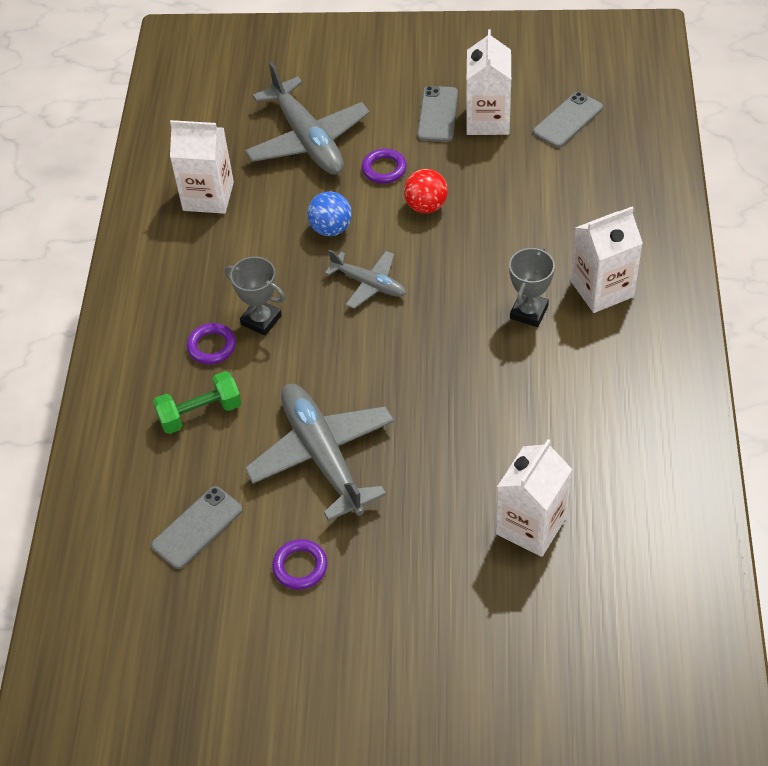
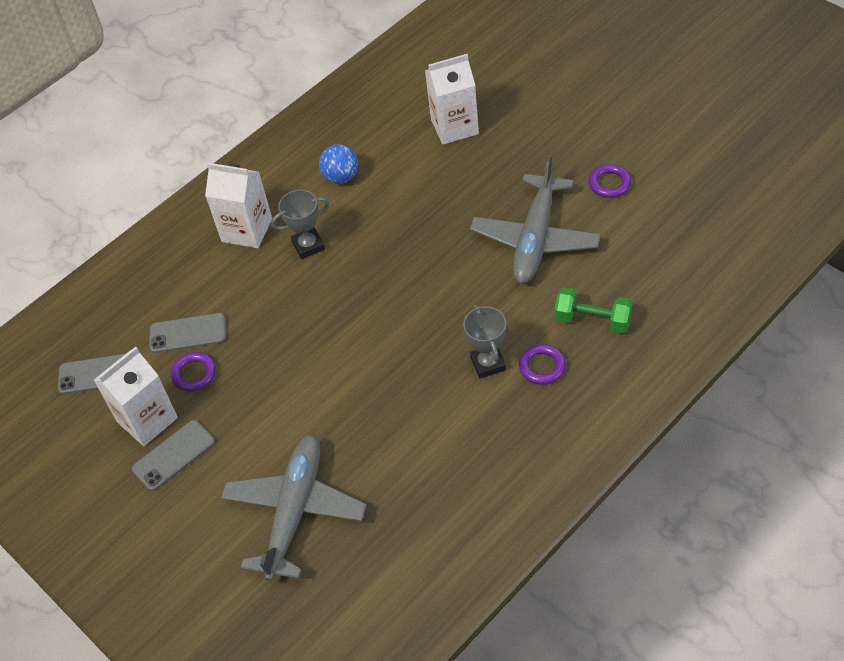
camera: 135 degrees left, 0 degrees up
grey phone [151,486,243,569] -> grey phone moved to [150,313,226,353]
white carton [170,120,234,214] -> none
blue ball [307,191,352,236] -> blue ball moved to [319,144,358,184]
grey plane [325,250,406,309] -> none
purple ring [362,149,407,184] -> purple ring moved to [171,352,216,391]
red ball [404,169,448,213] -> none

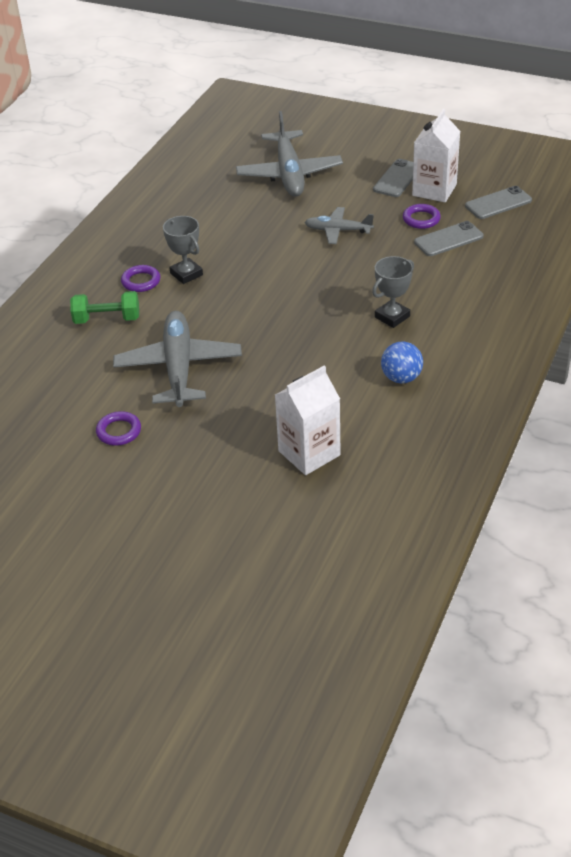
camera: 155 degrees right, 10 degrees down
white carton [205,163,272,248] -> none
none -> grey plane [304,207,374,244]

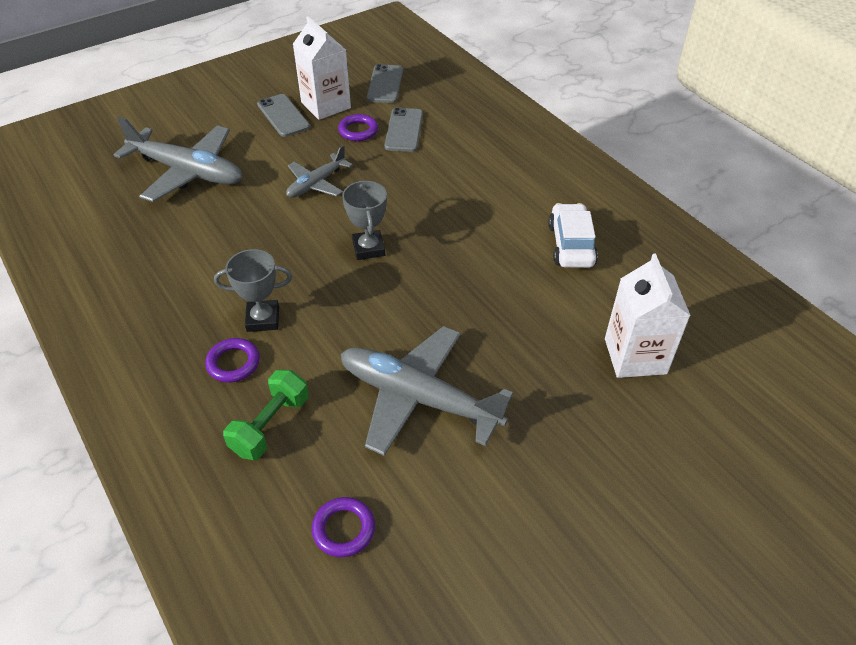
camera: 60 degrees left, 5 degrees up
purple ring [96,411,141,446] -> purple ring moved to [312,497,375,557]
grey trophy [372,256,414,328] -> grey trophy moved to [342,180,387,260]
blue ball [381,341,423,384] -> white car [548,203,598,268]

